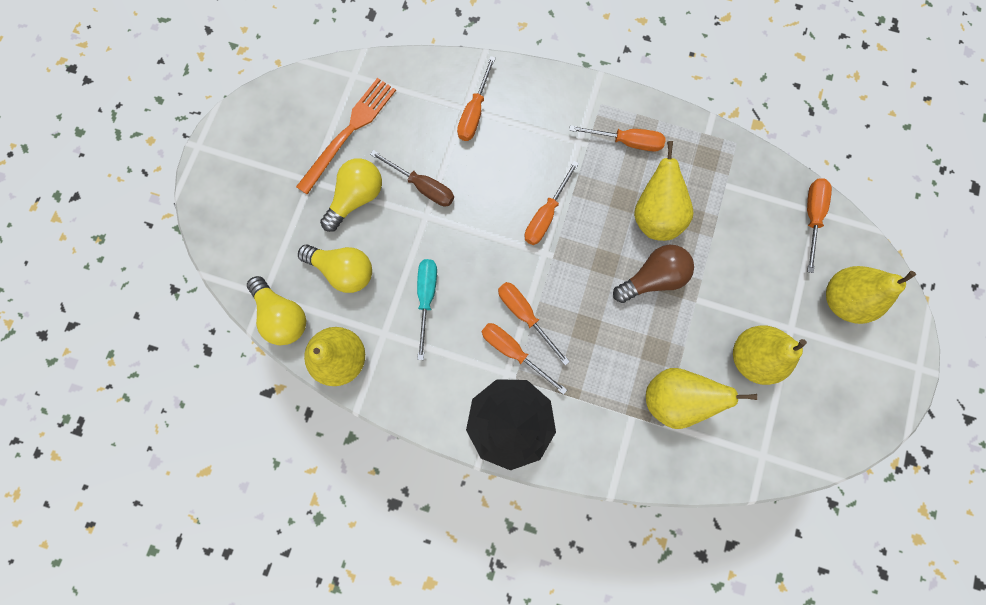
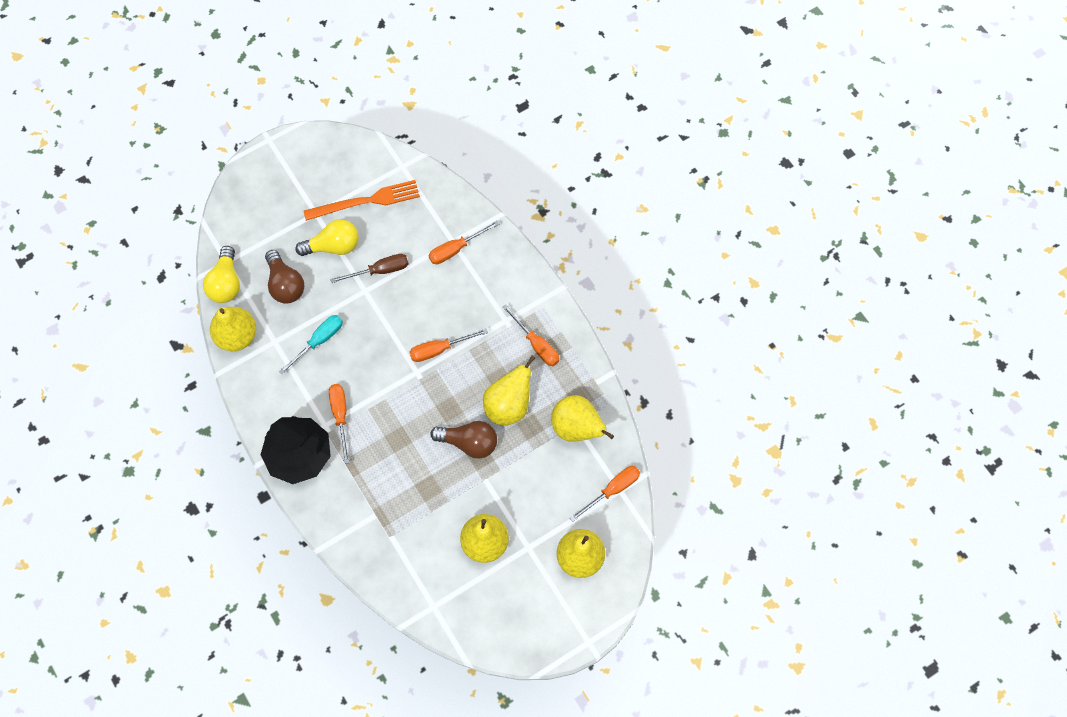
camera: 40 degrees right, 10 degrees down
yellow light bulb [298,245,372,293] -> brown light bulb [265,250,304,304]
brown screwdriver [370,150,454,206] -> brown screwdriver turned 90 degrees counterclockwise [330,254,408,283]
orange screwdriver [498,282,570,366] -> none
yellow pear [646,368,758,429] -> yellow pear moved to [551,395,614,442]

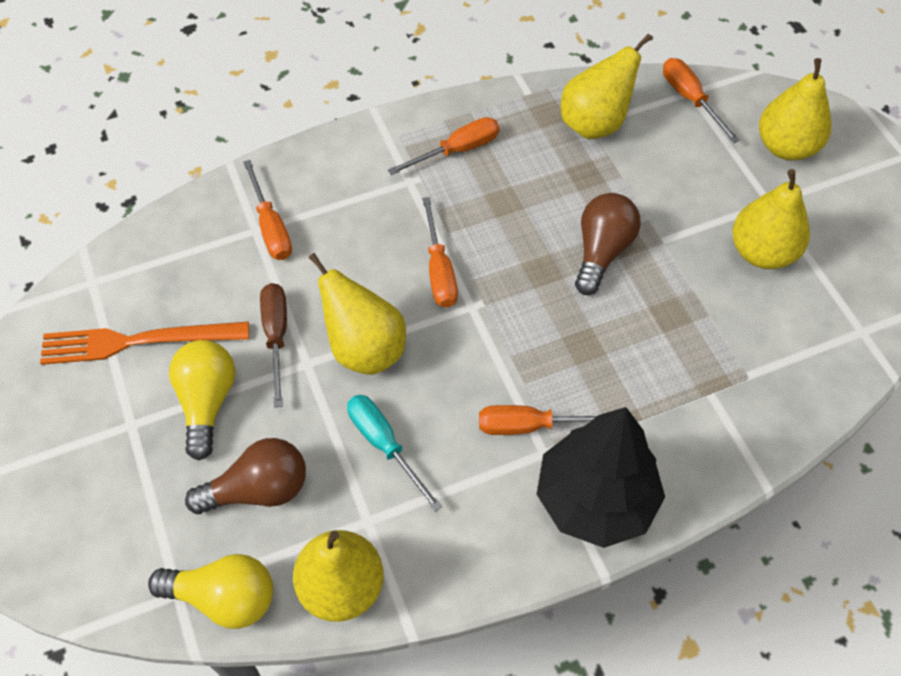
camera: 80 degrees left, 10 degrees down
orange fork [304,180,420,221] -> orange fork turned 90 degrees counterclockwise [40,322,249,365]
yellow pear [483,355,535,426] -> yellow pear moved to [309,253,406,375]

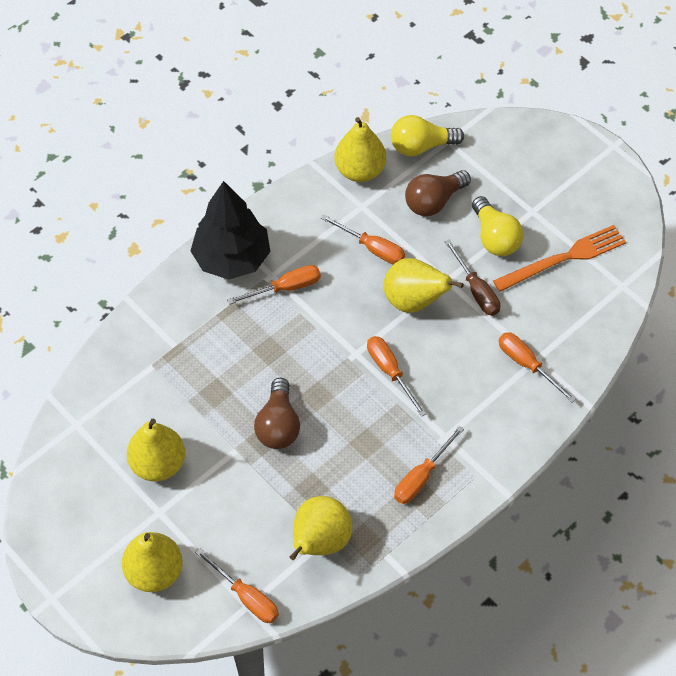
camera: 160 degrees right, 0 degrees up
turquoise screwdriver [347,395,442,512] -> orange screwdriver [321,215,405,264]

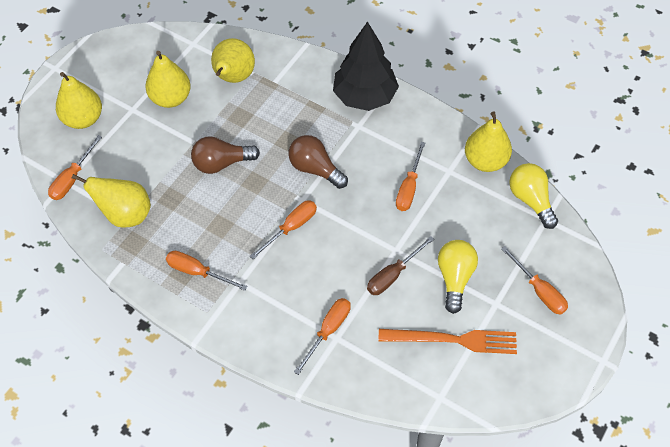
camera: 75 degrees right, 0 degrees up
orange screwdriver [227,265,321,305] -> orange screwdriver moved to [501,246,568,315]
yellow pear [383,258,464,313] -> yellow pear moved to [211,38,255,83]
brown light bulb [405,170,471,216] -> brown light bulb moved to [289,135,348,189]
yellow light bulb [472,196,524,256] -> yellow light bulb turned 135 degrees clockwise [438,240,478,314]
orange fork [493,225,626,292] -> orange fork turned 45 degrees counterclockwise [378,329,517,354]

